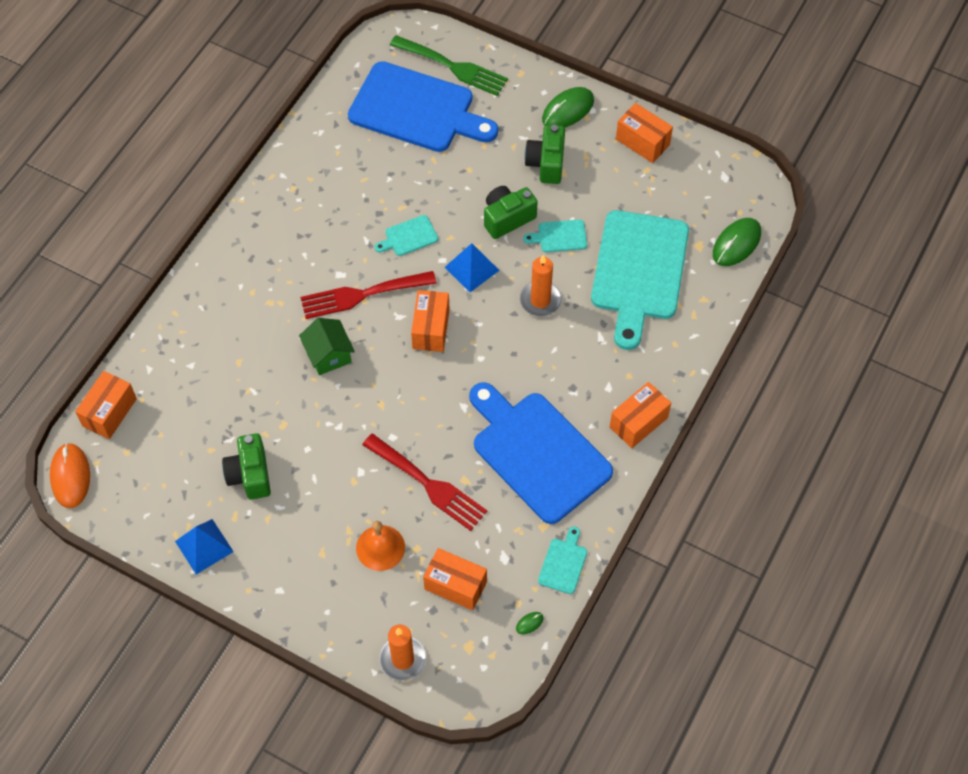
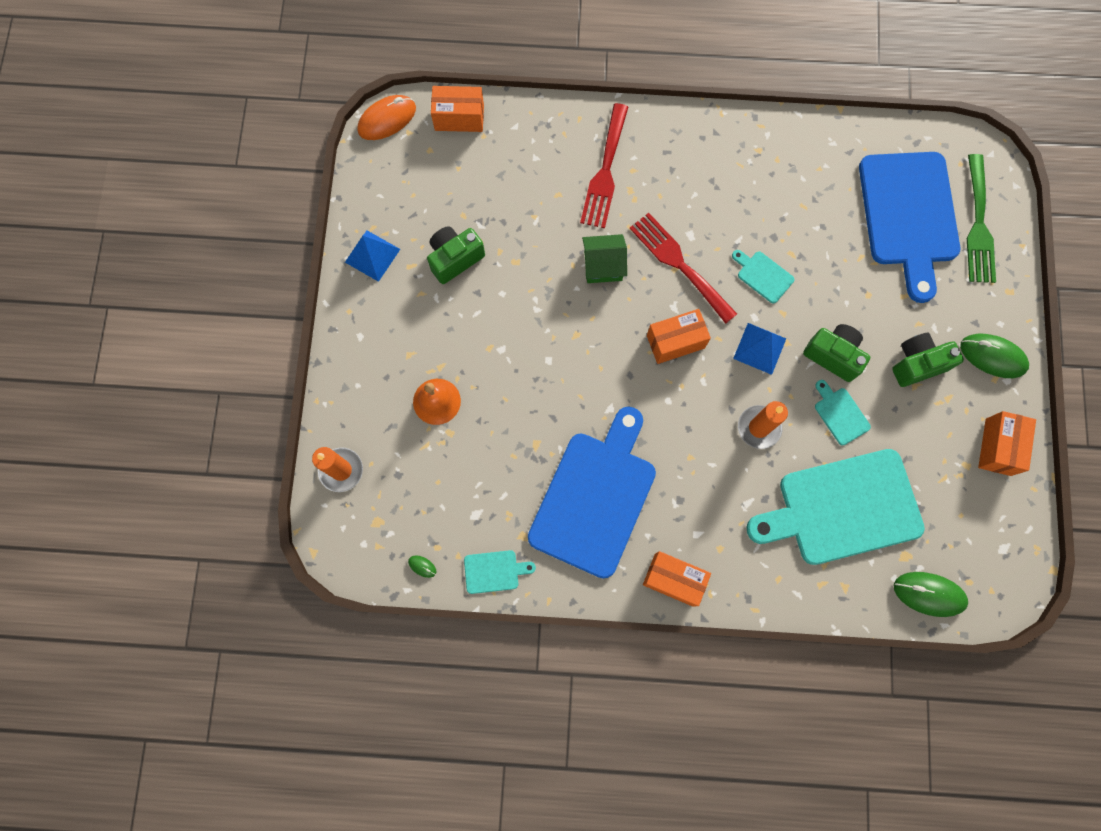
camera: 65 degrees right, 15 degrees up
green house [299,318,355,375] -> green house turned 45 degrees clockwise [582,234,627,283]
red fork [362,433,487,531] -> red fork moved to [580,103,628,228]
orange box [423,548,487,610] -> none

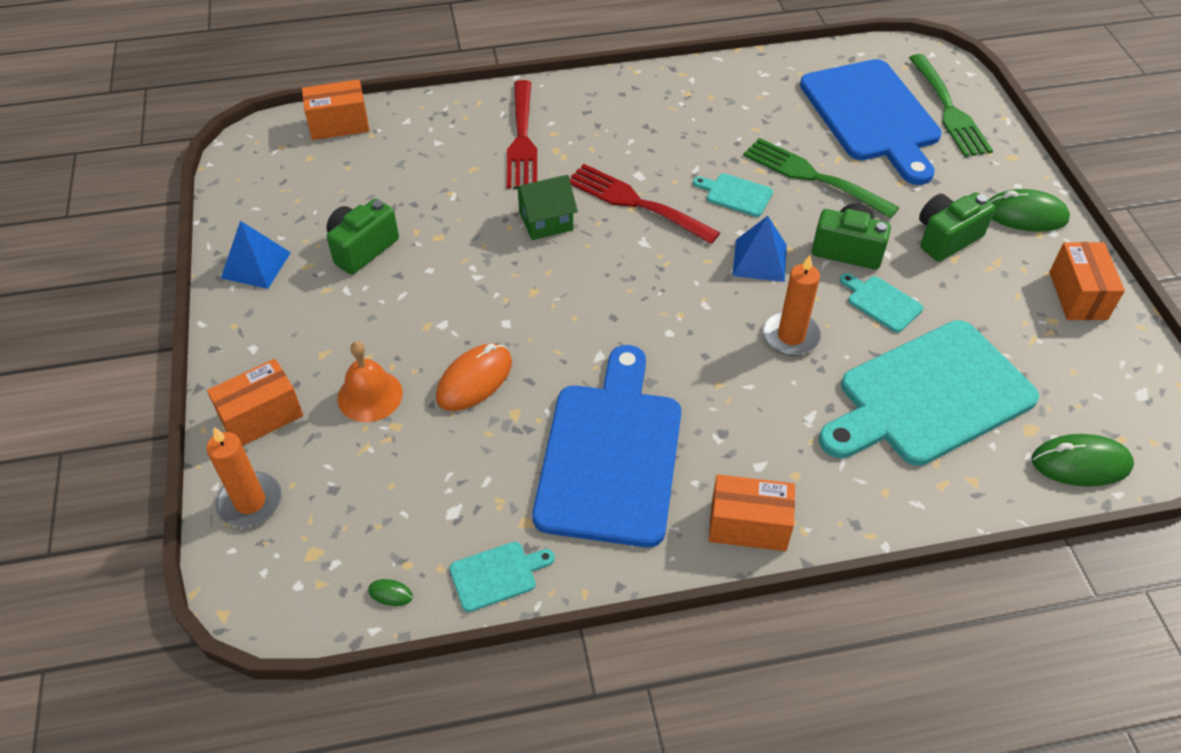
camera: 15 degrees left, 25 degrees down
orange mouse [357,95,416,140] -> orange mouse moved to [436,343,512,411]
orange box [647,309,711,364] -> orange box moved to [207,359,303,446]
none -> green fork [743,138,900,219]

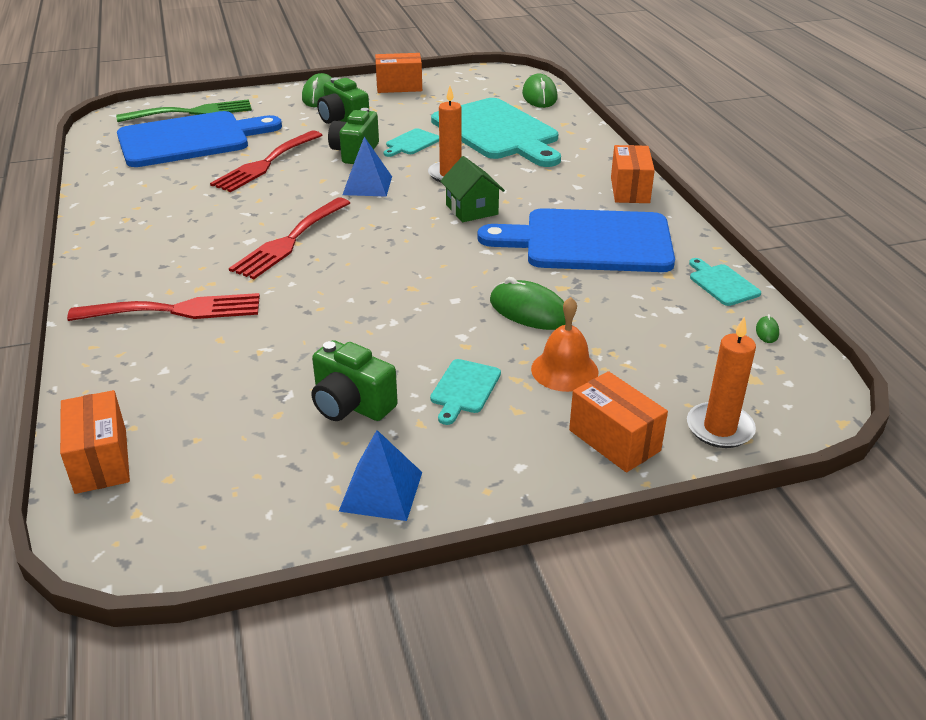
camera: 95 degrees left, 15 degrees down
orange mouse [436,343,512,411] -> green mouse [490,277,565,330]
green house [513,175,578,240] -> green house moved to [440,156,505,222]
turquoise cutting board [693,173,773,217] -> turquoise cutting board moved to [430,359,501,425]
green fork [743,138,900,219] -> red fork [210,130,322,192]

